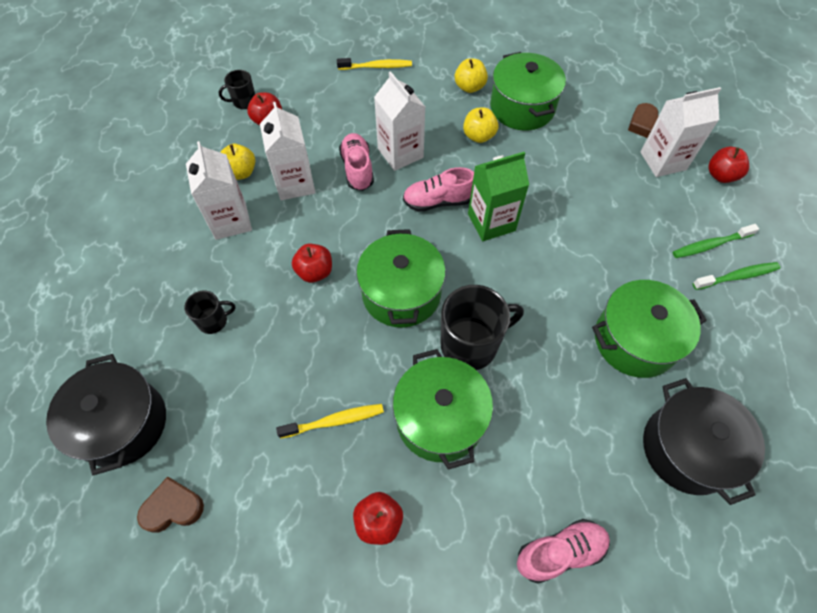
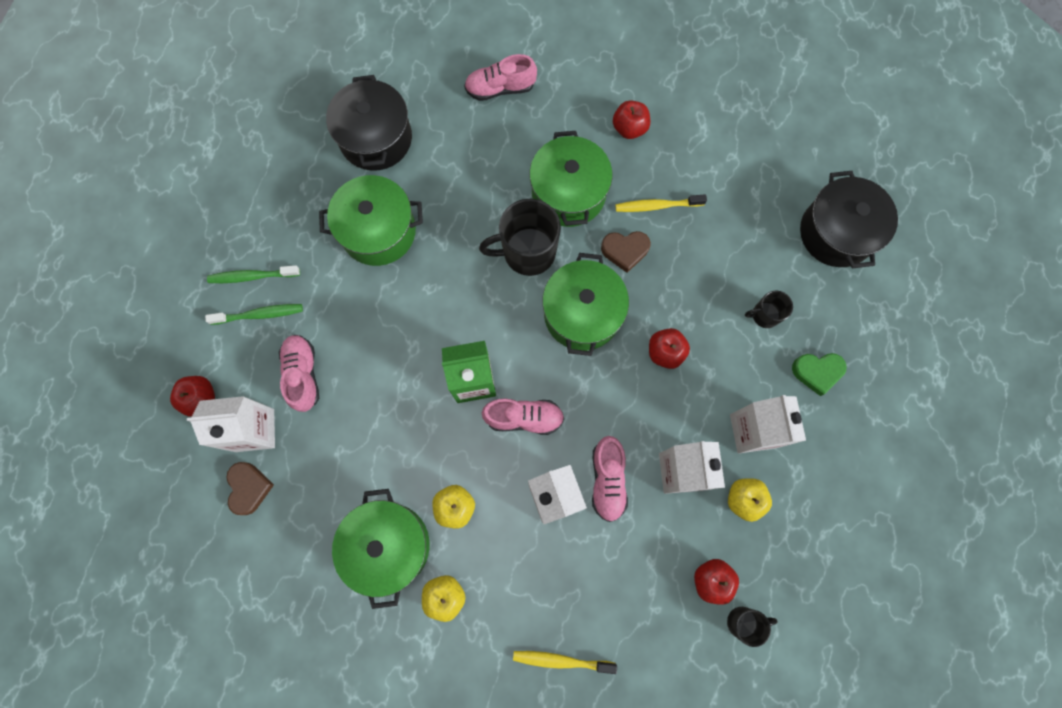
camera: 170 degrees left, 15 degrees up
brown heart [137,476,204,532] -> brown heart moved to [601,231,651,273]
none -> pink shoe [279,335,319,412]
none -> green heart [792,353,847,396]

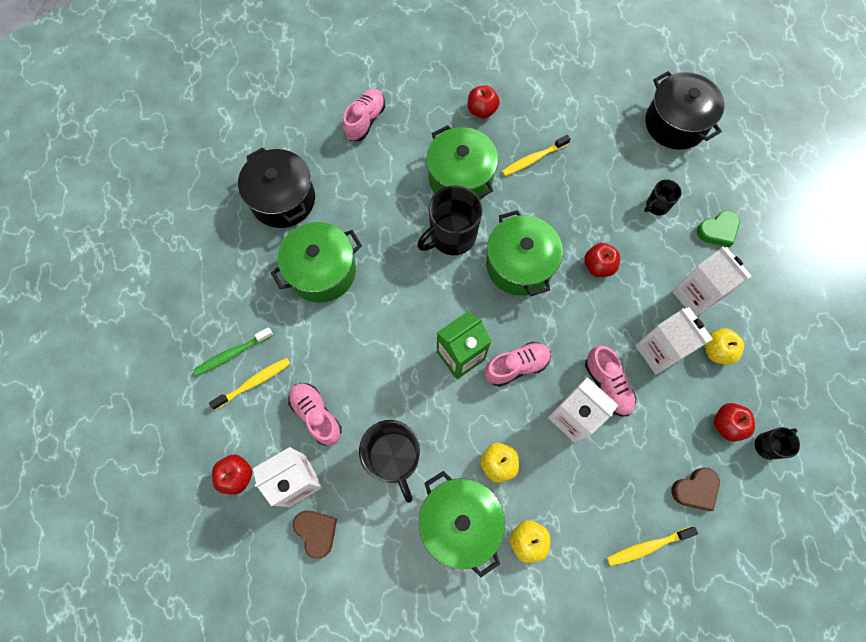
camera: 25 degrees left, 5 degrees down
green toothbrush [205,304,303,325] -> yellow toothbrush [209,358,291,410]
pink shoe [464,54,537,101] -> pink shoe turned 150 degrees clockwise [343,89,385,141]
brown heart [601,231,651,273] -> brown heart moved to [671,467,720,511]
none -> black mug [359,420,420,503]

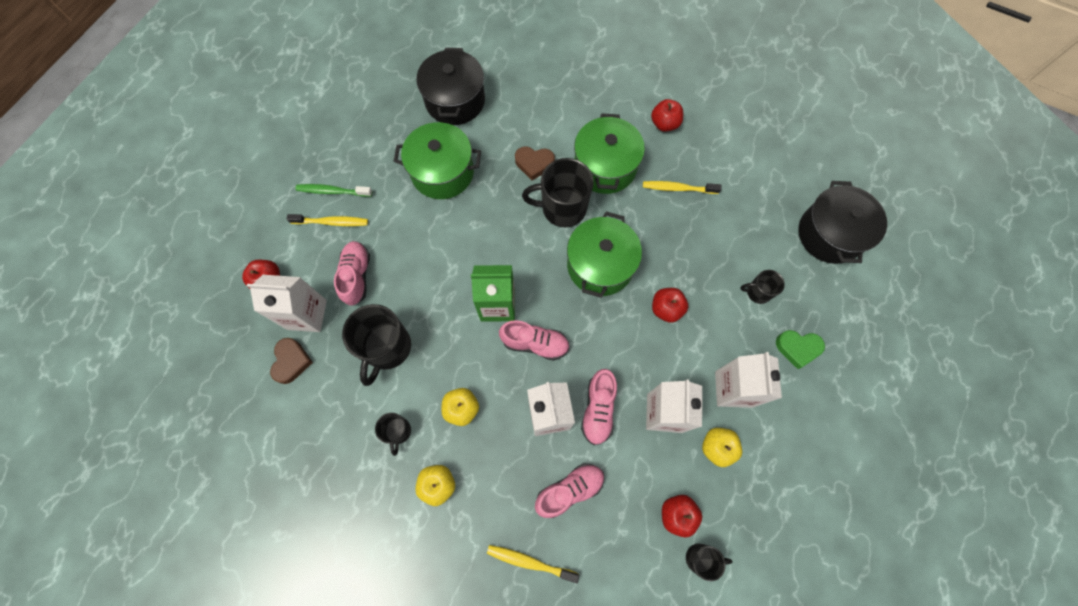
camera: 35 degrees right, 0 degrees up
pink shoe [343,89,385,141] -> pink shoe moved to [535,463,605,518]
green pot [419,471,505,577] -> black mug [375,413,411,456]
brown heart [671,467,720,511] -> brown heart moved to [515,146,555,180]

